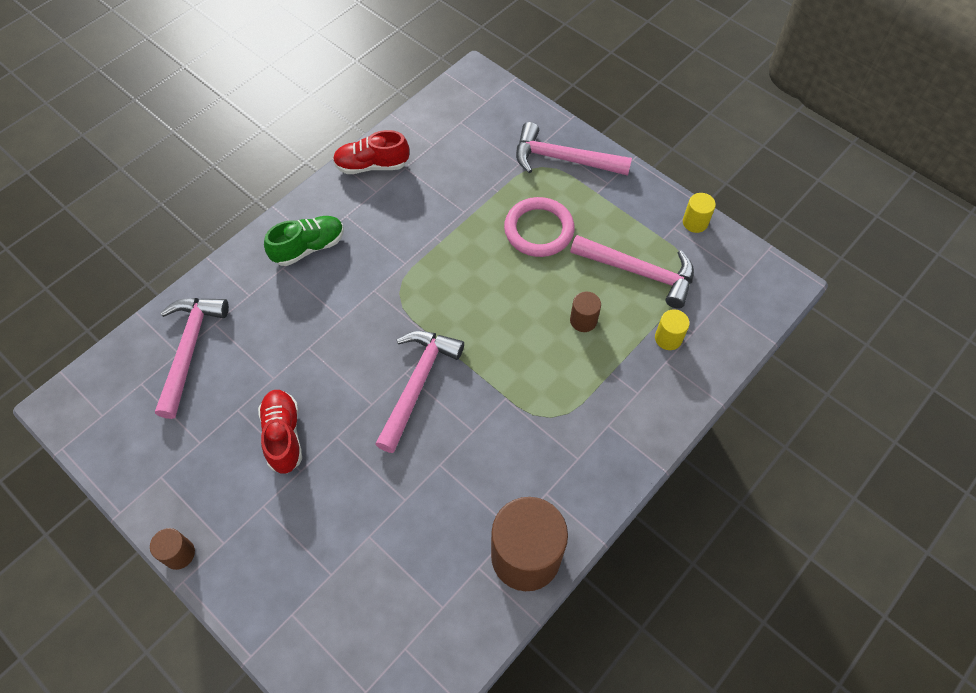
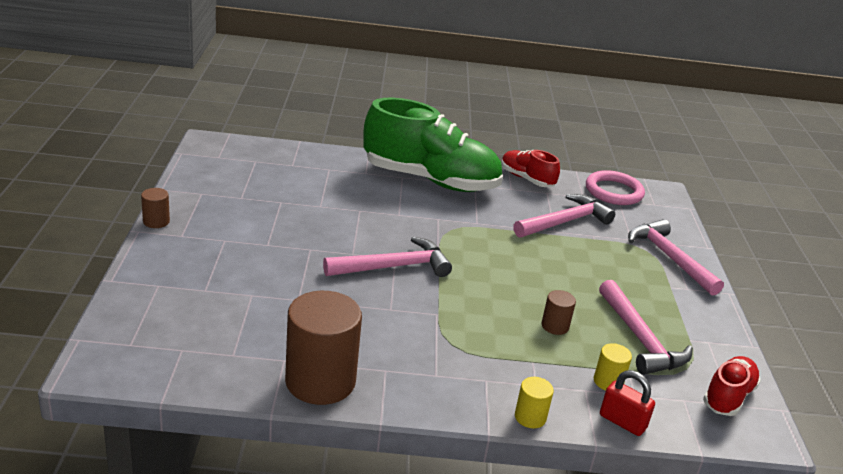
camera: 45 degrees right, 30 degrees down
pink hammer [155,298,229,419] -> pink hammer moved to [513,194,615,238]
red shoe [258,390,302,474] -> red shoe moved to [703,356,761,416]
green shoe [264,216,344,266] -> green shoe [364,98,503,192], size x2.10
pink ring [504,197,575,257] -> pink ring moved to [586,170,645,205]
yellow cylinder [683,193,716,233] -> yellow cylinder moved to [515,377,554,428]
none -> red padlock [600,370,655,436]

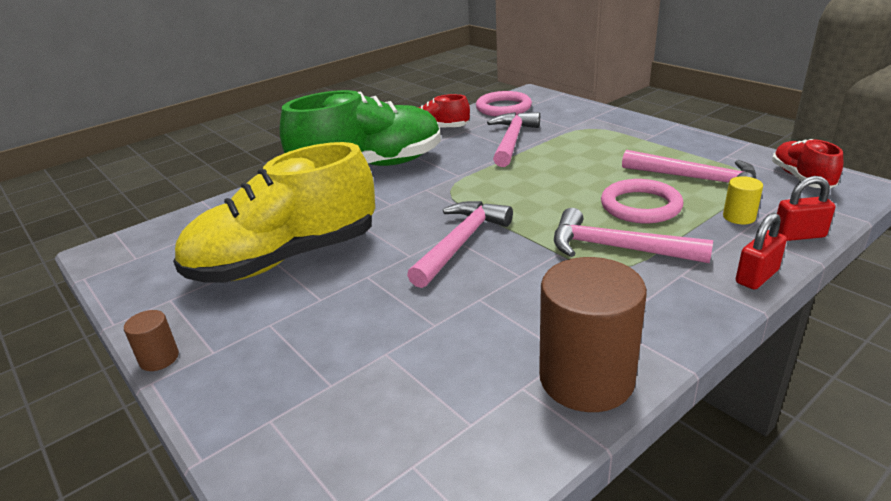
camera: 35 degrees left, 0 degrees up
yellow cylinder [515,377,554,428] -> red padlock [736,213,787,290]
brown cylinder [542,290,576,335] -> pink ring [601,179,683,223]
pink hammer [628,219,724,296] -> pink hammer moved to [554,208,713,263]
none -> yellow shoe [173,142,375,283]

